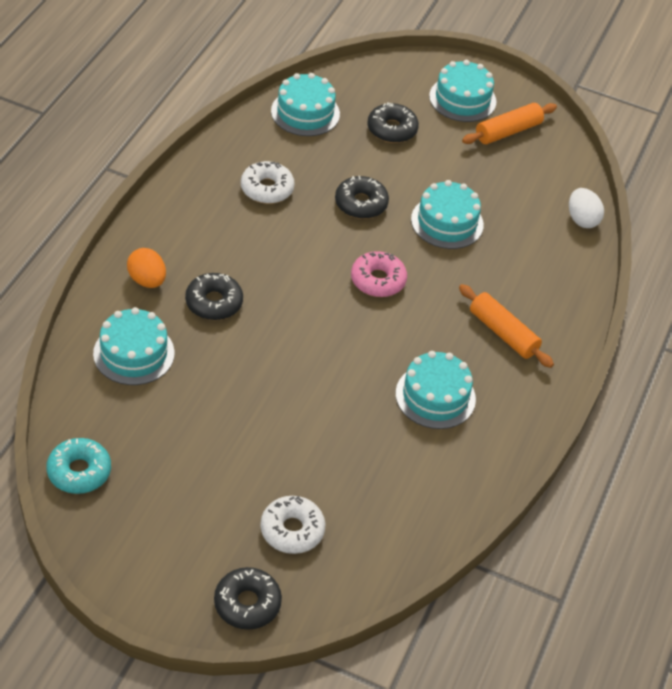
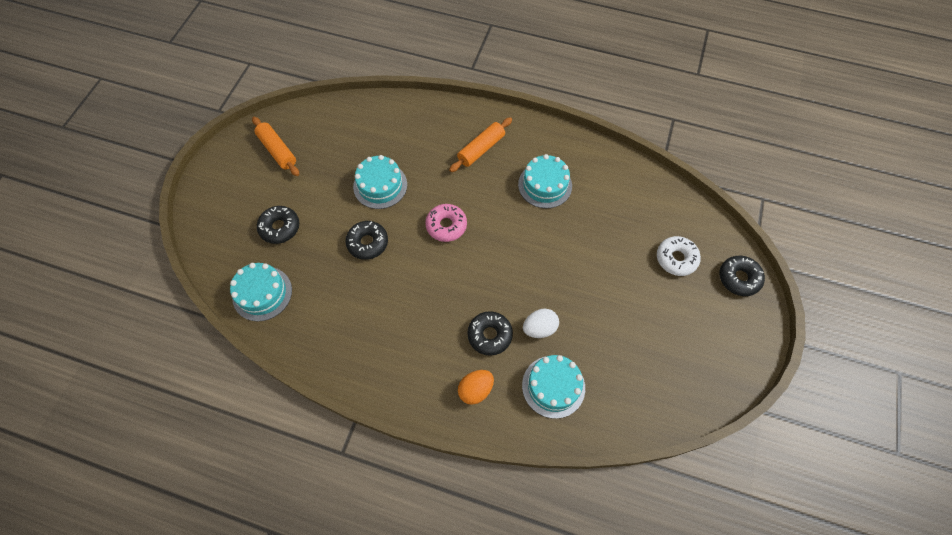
camera: 90 degrees left, 15 degrees up
turquoise donut [47,438,111,494] -> none
white donut [241,161,295,204] -> none
turquoise cake [429,60,496,122] -> none
white egg [569,188,604,228] -> white egg moved to [523,309,559,338]

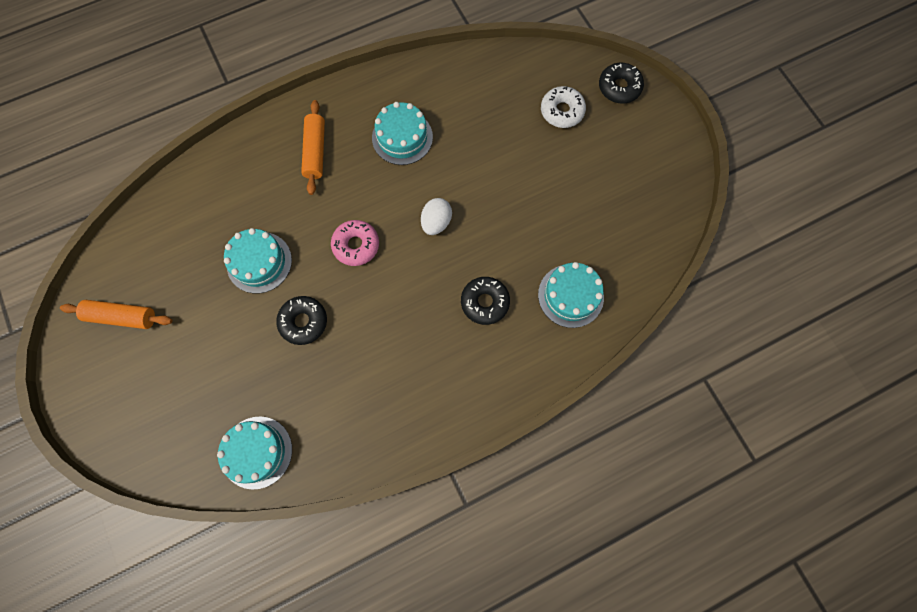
camera: 45 degrees left, 10 degrees up
black donut [257,206,299,244] -> none
orange egg [458,370,494,405] -> none
white egg [523,309,559,338] -> white egg moved to [421,198,452,235]

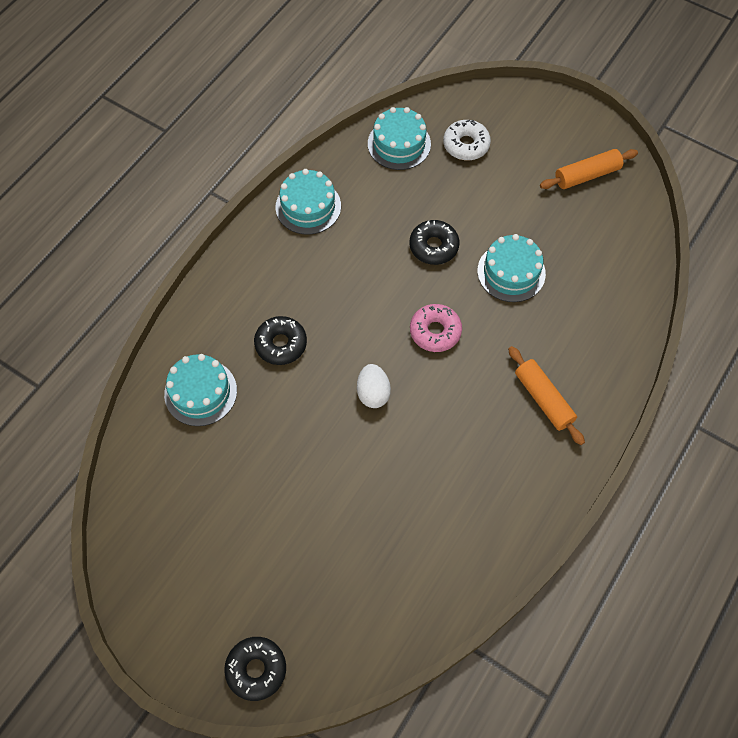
camera: 150 degrees right, 10 degrees down
turquoise cake [372,102,433,165] -> turquoise cake moved to [276,169,341,235]
white donut [541,86,586,128] -> white donut moved to [443,120,491,160]

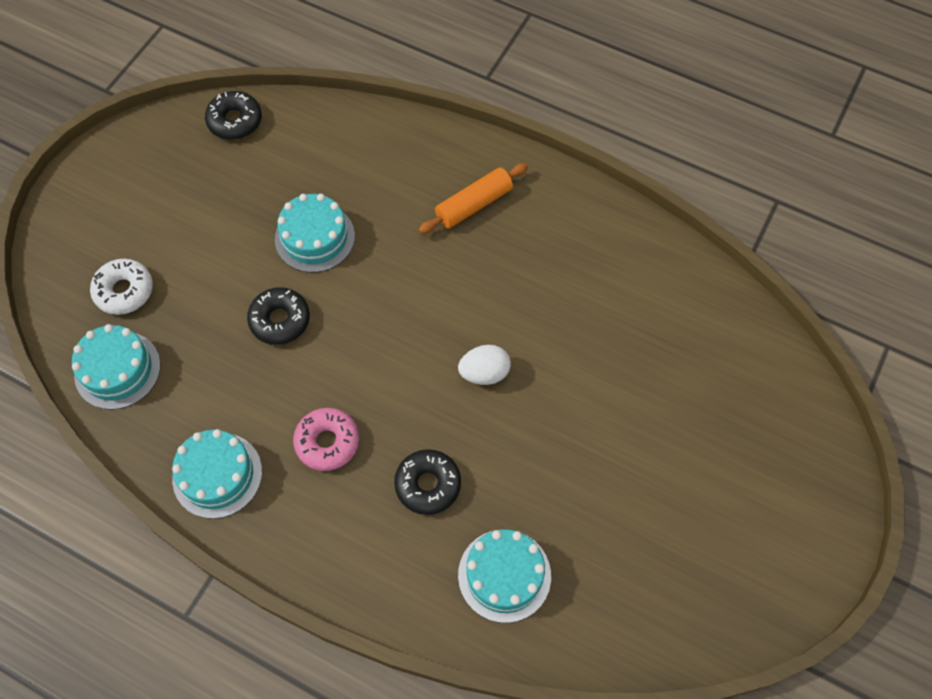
camera: 95 degrees left, 0 degrees up
black donut [224,637,286,701] -> black donut moved to [205,91,262,140]
pink donut [410,304,462,352] -> pink donut moved to [293,408,359,471]
orange rolling pin [540,149,638,189] -> none

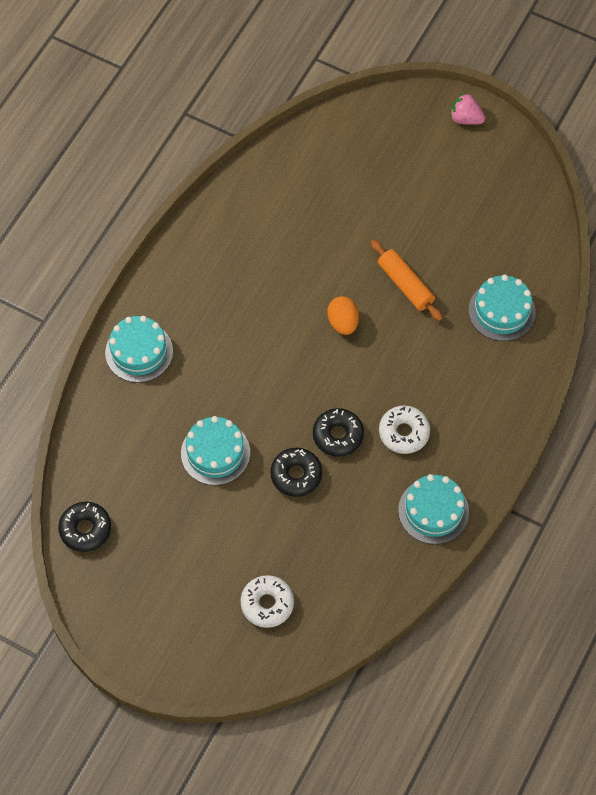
camera: 90 degrees left, 0 degrees up
turquoise cake [72,324,161,410] -> turquoise cake moved to [105,316,173,383]
pink donut [293,408,359,471] -> white donut [379,405,430,454]
black donut [394,449,461,515] -> black donut moved to [313,408,364,457]
orange rolling pin [419,163,528,234] -> orange rolling pin moved to [371,239,443,321]
white egg [458,345,511,385] -> orange egg [327,296,359,335]
none -> pink strawberry [450,93,485,125]

